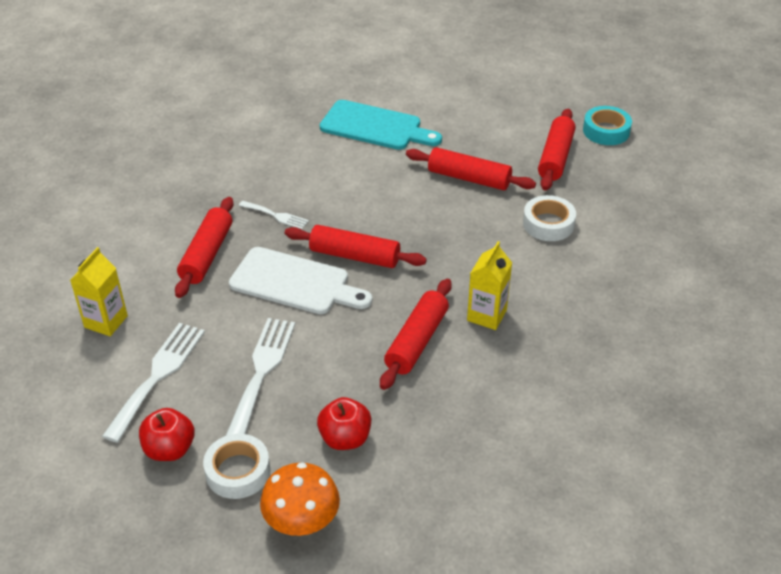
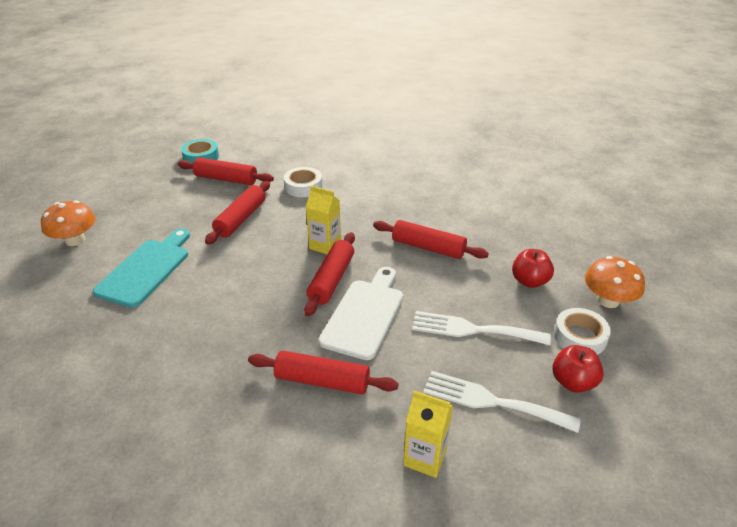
camera: 90 degrees left, 5 degrees down
white fork [239,201,309,230] -> none
yellow carton [467,241,512,330] -> yellow carton moved to [306,186,341,254]
none -> orange mushroom [41,200,96,246]

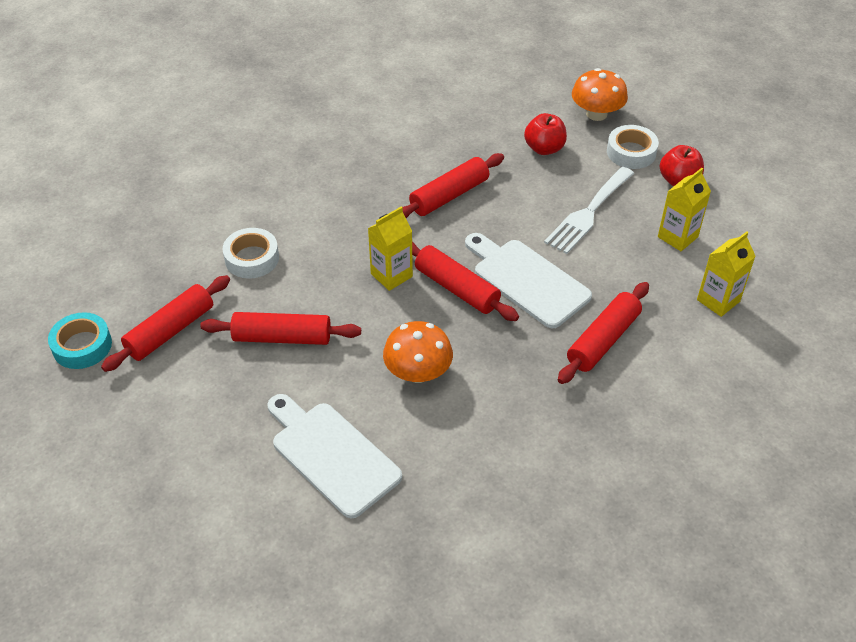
camera: 65 degrees left, 10 degrees up
orange mushroom [41,200,96,246] -> orange mushroom moved to [383,321,453,383]
turquoise cutting board [93,228,190,308] -> white cutting board [267,394,402,519]
red rolling pin [205,181,270,245] -> red rolling pin turned 45 degrees counterclockwise [200,312,361,345]
white fork [423,371,581,433] -> yellow carton [658,168,711,251]

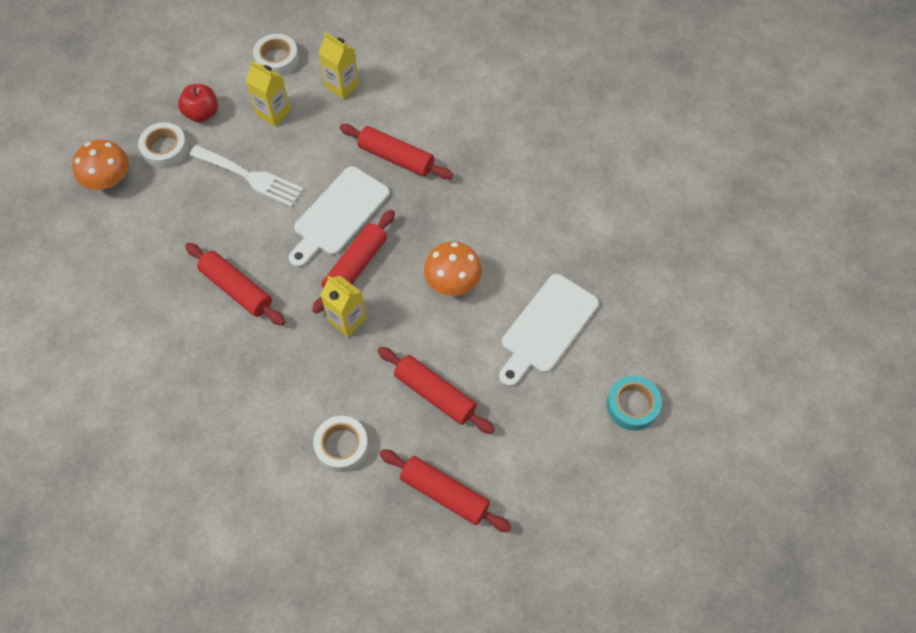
camera: 100 degrees left, 15 degrees up
turquoise tape [48,312,112,369] -> turquoise tape moved to [607,376,662,431]
red rolling pin [200,312,361,345] -> red rolling pin turned 45 degrees counterclockwise [378,347,495,434]
red apple [524,113,567,155] -> none
none -> white tape [253,34,299,76]

